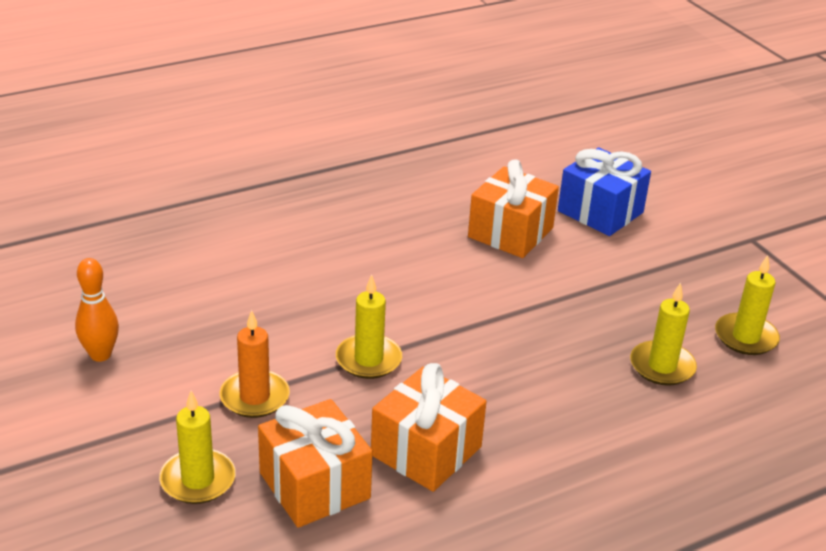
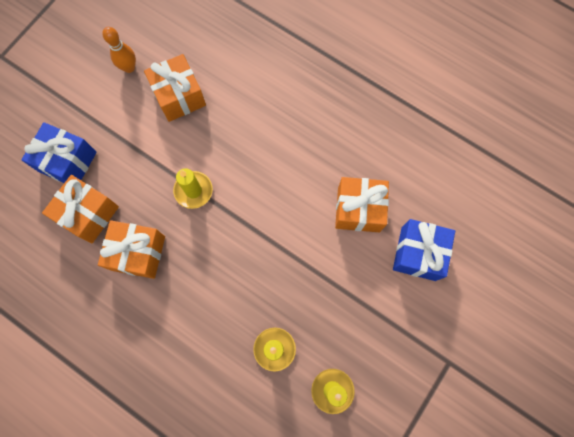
camera: 65 degrees right, 40 degrees up
yellow candle [159,391,236,504] -> blue gift [21,122,97,183]
orange candle [220,310,290,418] -> none
none -> orange gift [144,54,206,122]

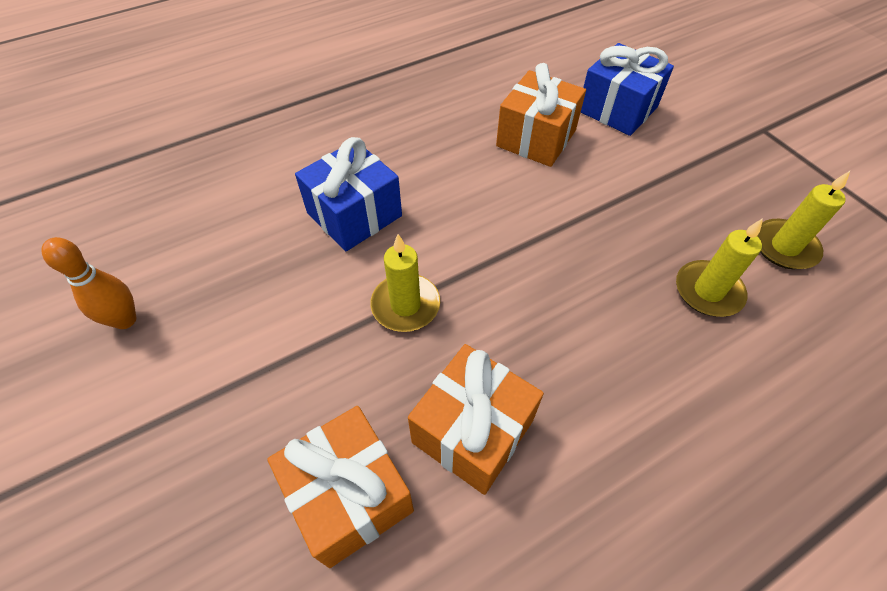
camera: 65 degrees left, 20 degrees down
blue gift [21,122,97,183] -> blue gift moved to [295,137,402,251]
orange gift [144,54,206,122] -> none

